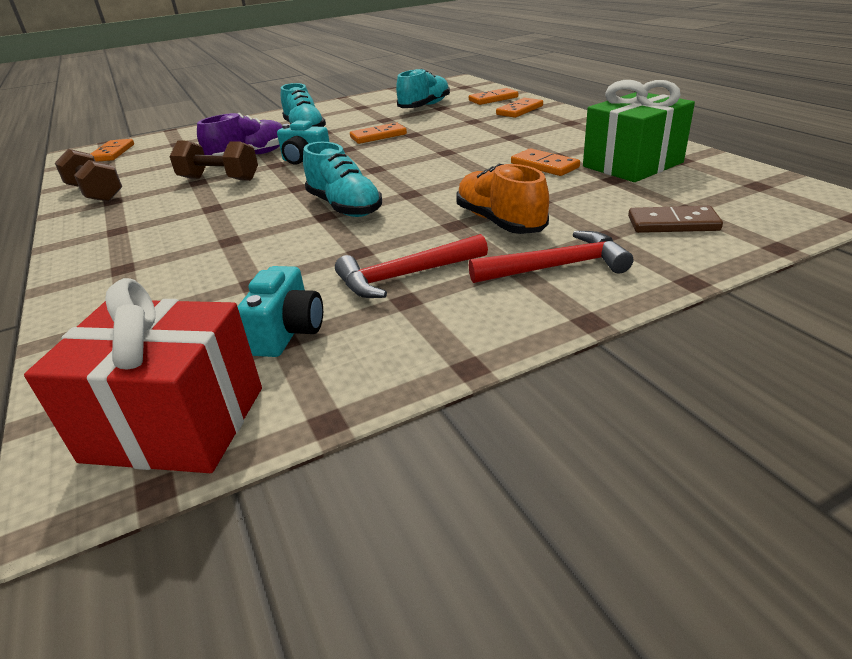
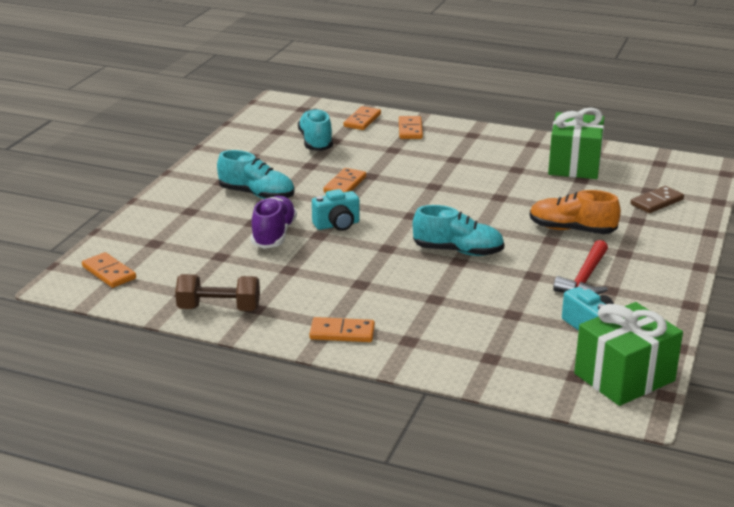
camera: 45 degrees left, 5 degrees down
red gift [24,278,262,473] -> green gift [574,302,683,406]
brown dumbbell [169,141,258,181] -> none
red hammer [469,231,633,283] -> none
orange domino [511,148,580,176] -> orange domino moved to [309,317,375,342]

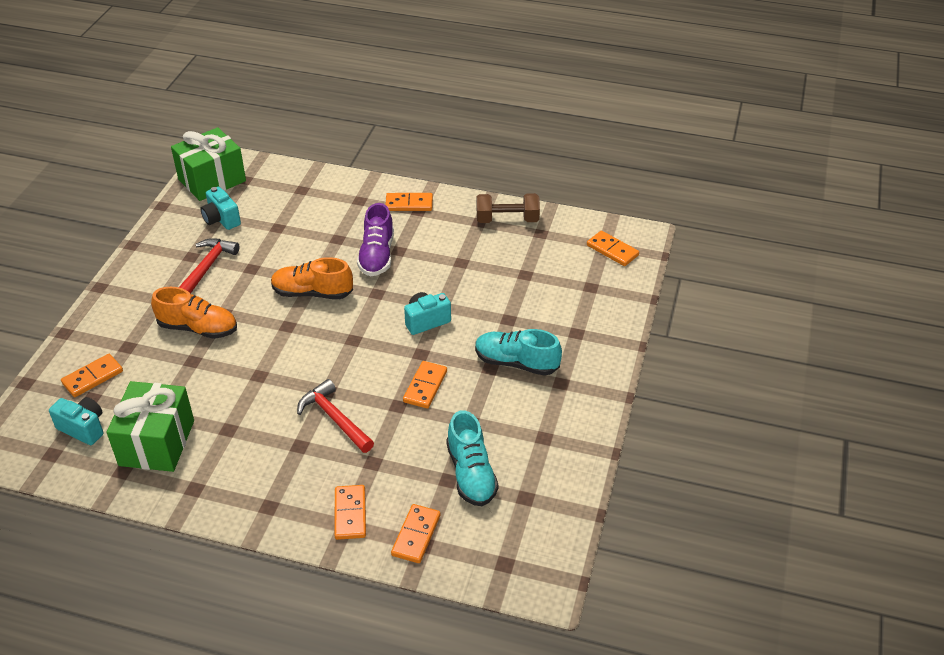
camera: 175 degrees right, 15 degrees up
purple shoe [251,196,297,249] -> purple shoe moved to [357,203,394,276]
turquoise shoe [413,205,504,256] -> orange shoe [271,257,353,299]
brown domino [631,186,684,213] -> orange domino [61,354,123,397]
none -> turquoise camera [49,397,103,445]
none -> red hammer [297,379,374,453]

